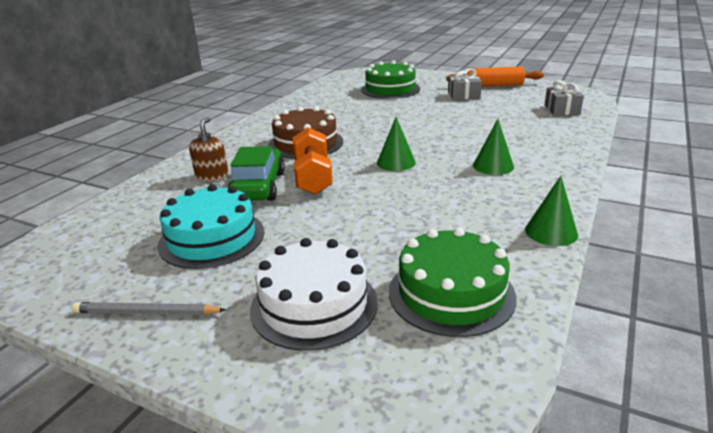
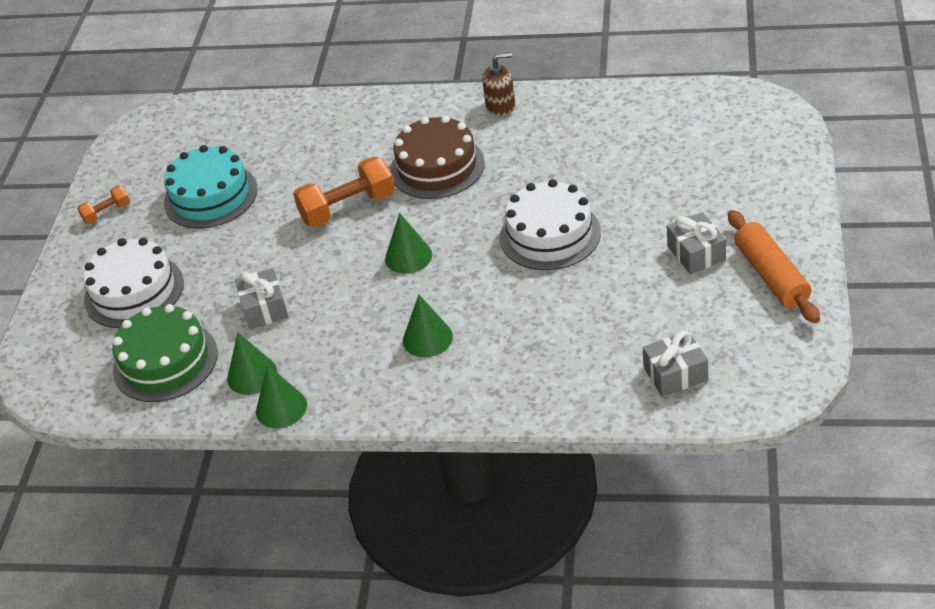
camera: 75 degrees right, 15 degrees up
grey pencil [72,302,226,315] -> orange dumbbell [77,186,130,224]
brown soap dispenser [189,117,228,181] -> brown soap dispenser moved to [482,53,515,117]
green car [228,146,285,201] -> none
green cake [361,61,420,99] -> none
none -> green cone [227,332,277,395]
none -> grey gift [235,268,288,329]
none -> white cake [499,179,601,270]

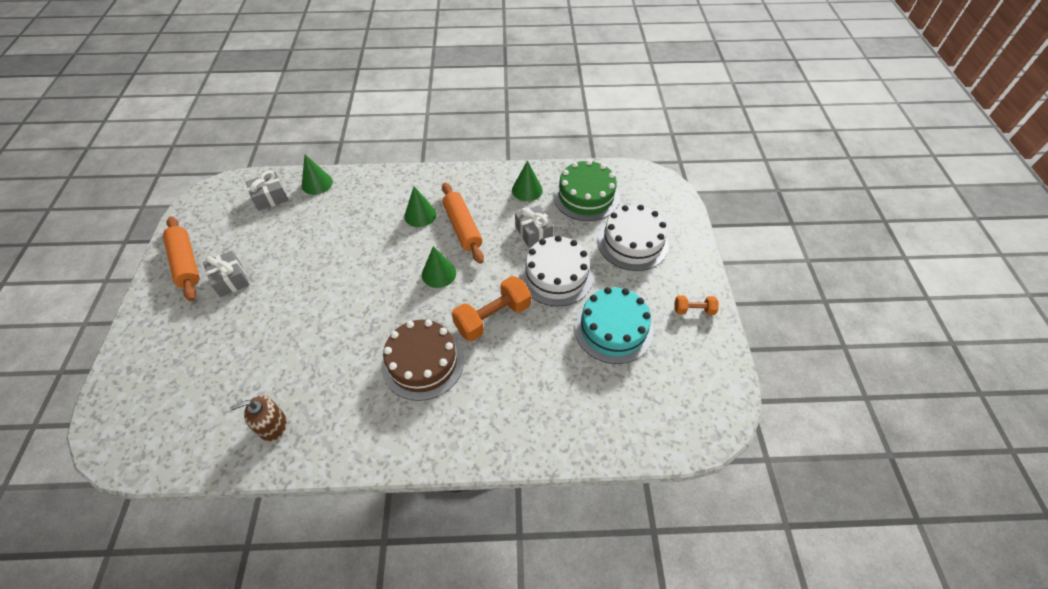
camera: 165 degrees right, 10 degrees up
orange dumbbell [77,186,130,224] -> orange dumbbell turned 45 degrees clockwise [675,295,719,315]
green cone [256,365,307,428] -> green cone moved to [302,155,333,195]
brown soap dispenser [482,53,515,117] -> brown soap dispenser moved to [230,395,287,442]
white cake [499,179,601,270] -> white cake moved to [520,235,594,306]
none -> orange rolling pin [442,182,484,264]

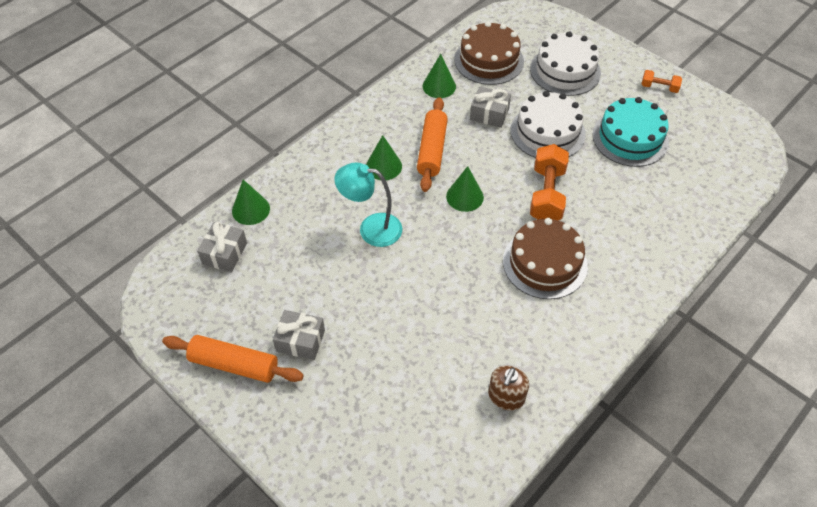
camera: 45 degrees left, 0 degrees up
orange rolling pin [442,182,484,264] -> orange rolling pin turned 75 degrees clockwise [417,97,448,192]
green cake [553,160,619,221] -> brown cake [454,21,524,85]
orange dumbbell [675,295,719,315] -> orange dumbbell turned 60 degrees clockwise [642,70,682,93]
none -> turquoise lamp [334,162,402,247]

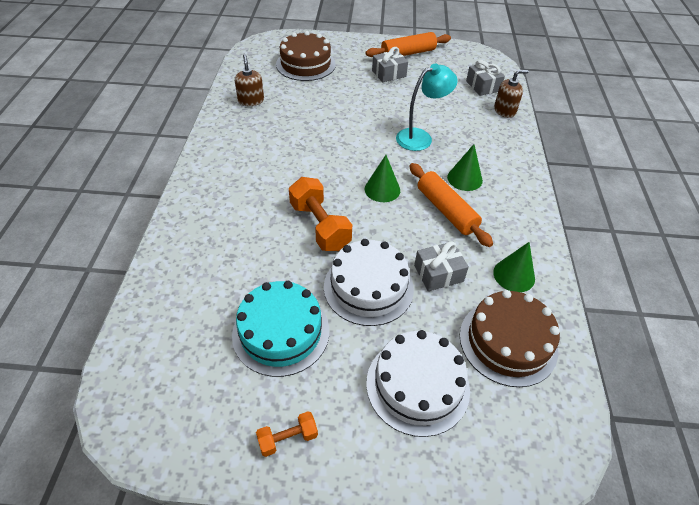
camera: 140 degrees right, 5 degrees down
green cone [232,179,270,225] -> brown soap dispenser [494,70,528,118]
brown cake [503,218,588,299] -> brown cake moved to [276,31,336,81]

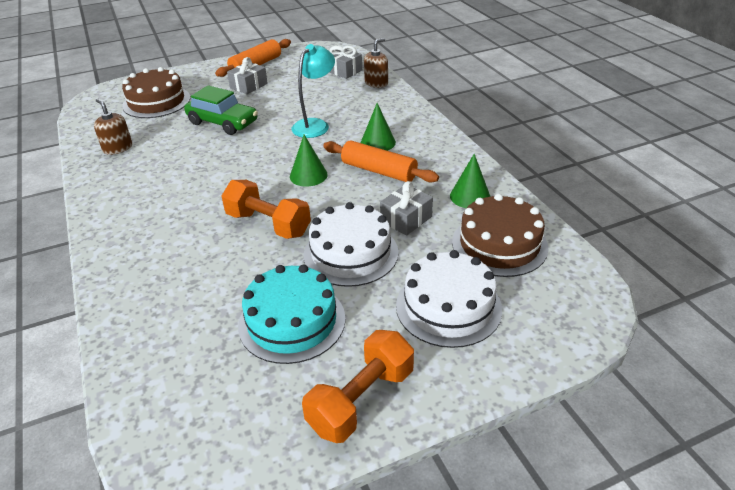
camera: 25 degrees left, 10 degrees down
orange dumbbell [256,411,318,457] -> orange dumbbell [302,330,414,443], size x1.90
none -> green car [184,85,258,135]

